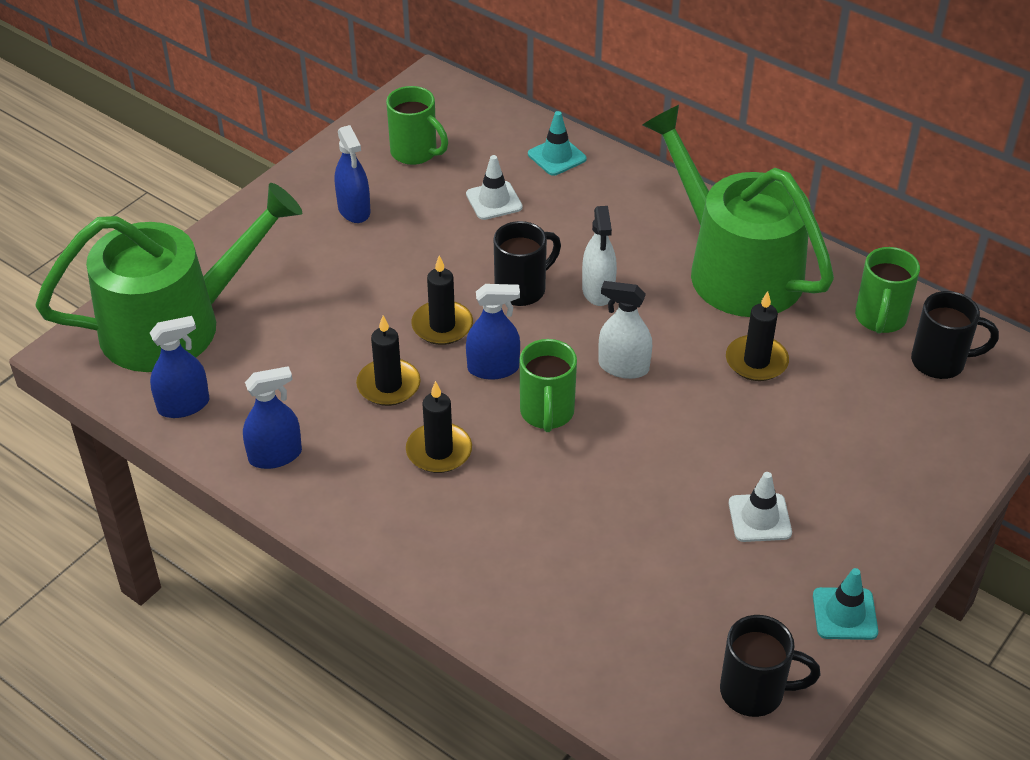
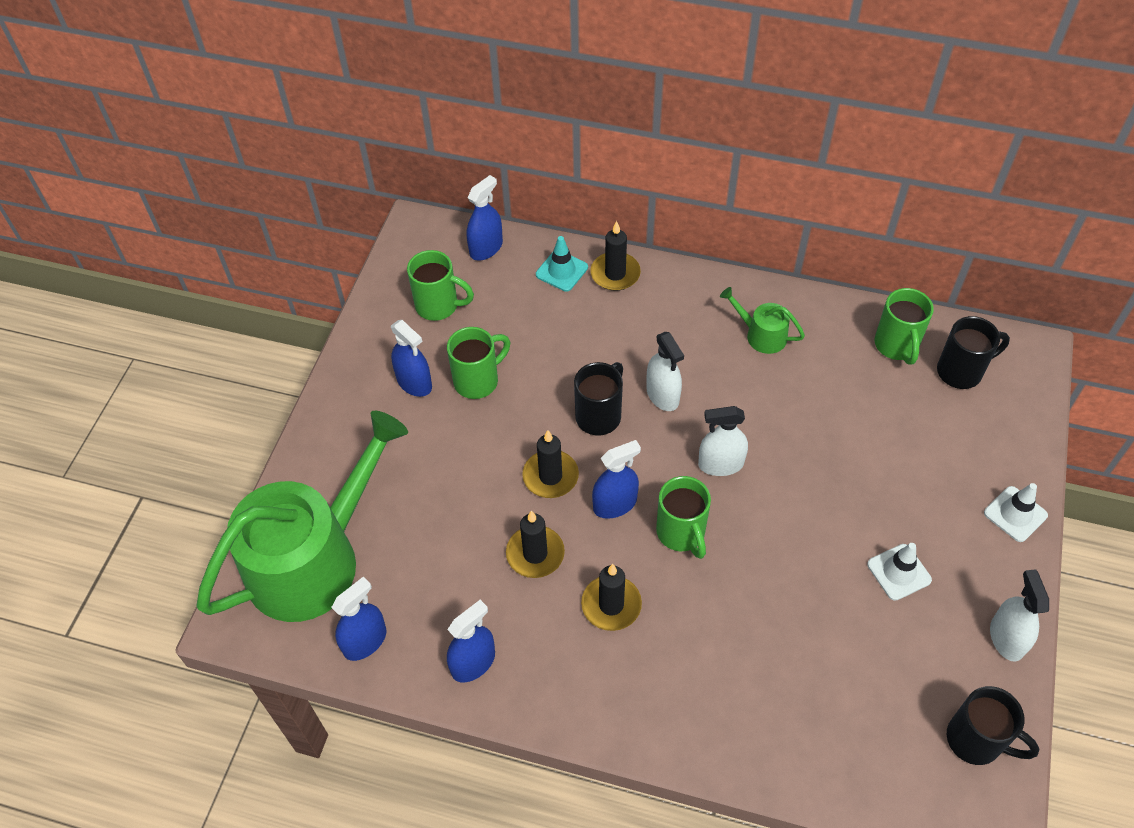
camera: 20 degrees left, 10 degrees up
white traffic cone [466,155,523,220] -> white traffic cone moved to [984,483,1048,542]
green watering can [642,105,834,317] -> green watering can [720,287,805,354], size x0.41
black mug [720,615,820,717] -> black mug turned 45 degrees clockwise [947,686,1040,765]
black candle [726,291,789,381] -> black candle moved to [590,221,641,291]
turquoise traffic cone [813,568,878,640] -> white spray bottle [990,569,1049,662]
none -> green mug [447,327,510,399]
none -> blue spray bottle [467,175,503,261]

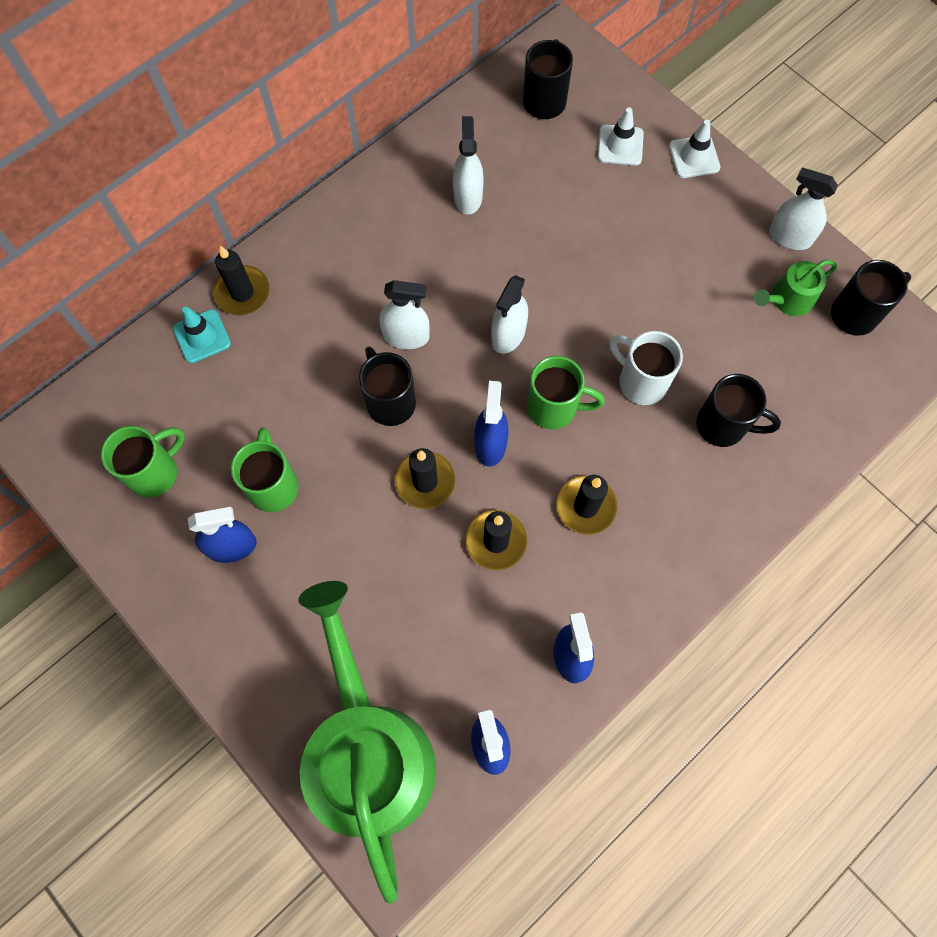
camera: 60 degrees left, 15 degrees up
blue spray bottle [467,175,503,261] -> none
green watering can [720,287,805,354] -> green watering can moved to [754,260,837,316]
white traffic cone [867,543,932,601] -> white traffic cone moved to [598,107,644,166]
green mug [874,288,934,365] -> none
none -> white spray bottle [453,116,484,215]
none -> white mug [610,331,683,405]
none -> black mug [696,374,781,447]

